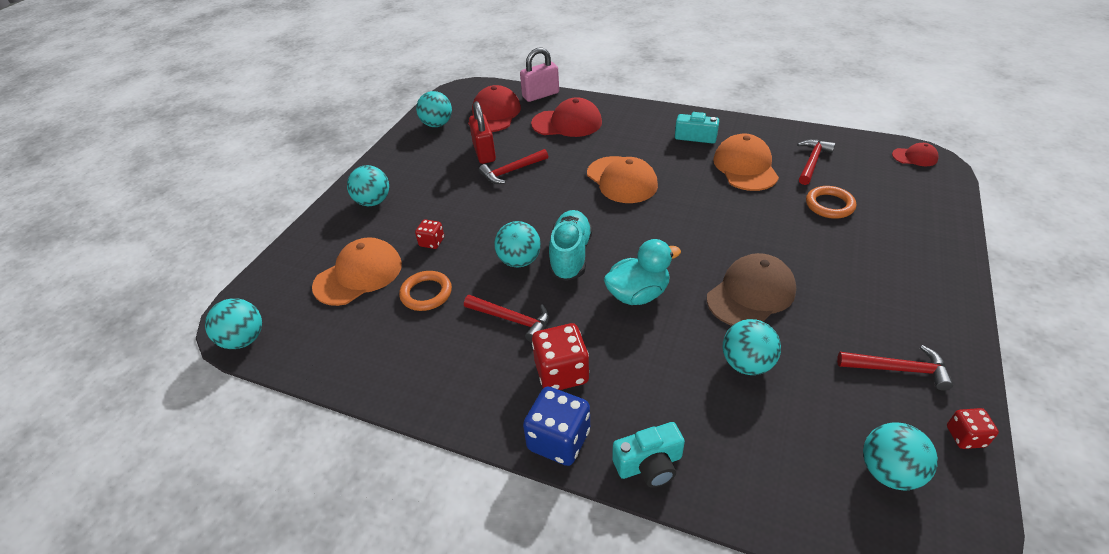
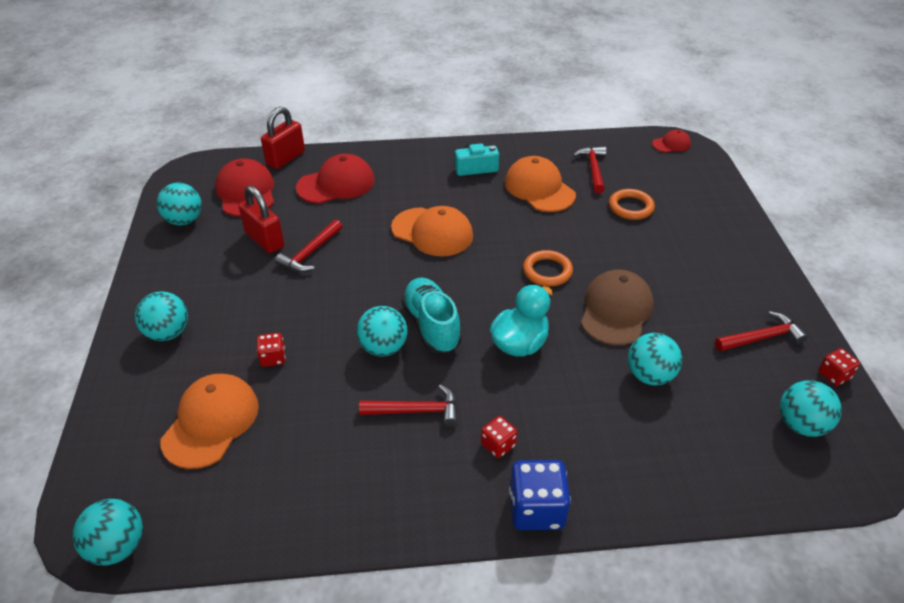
camera: 30 degrees left, 0 degrees up
orange ring [399,271,452,311] -> orange ring moved to [523,250,573,287]
pink padlock [520,47,559,102] -> red padlock [261,107,305,169]
red dice [532,323,589,390] -> red dice [481,416,517,458], size x0.56
turquoise camera [612,422,685,488] -> none

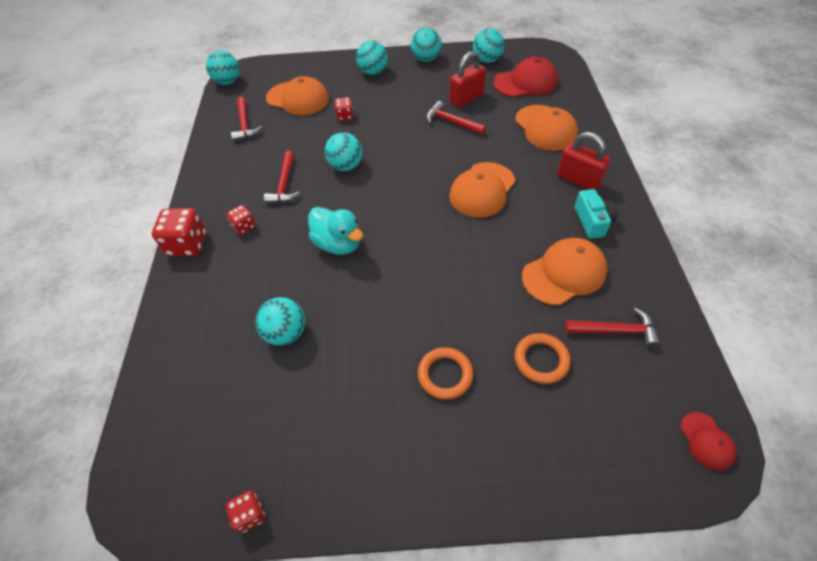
camera: 95 degrees right, 10 degrees up
red padlock [261,107,305,169] -> red padlock moved to [557,132,610,190]
red cap [296,154,375,204] -> orange cap [515,105,578,151]
turquoise shoe [401,278,462,353] -> none
blue dice [509,460,571,530] -> red dice [152,208,206,256]
orange ring [523,250,573,287] -> orange ring moved to [418,347,473,400]
brown cap [581,270,654,345] -> none
red hammer [715,311,808,351] -> red hammer moved to [231,97,262,141]
turquoise ball [780,380,842,437] -> turquoise ball moved to [411,27,442,62]

